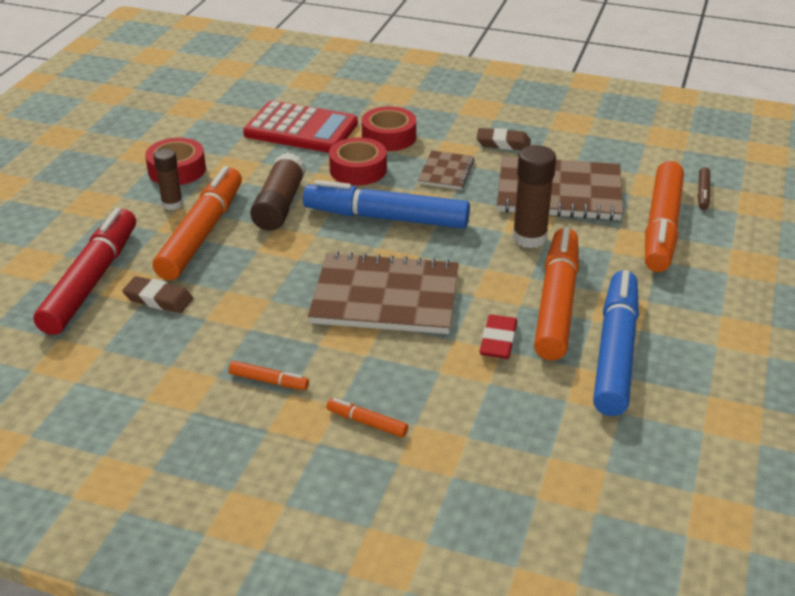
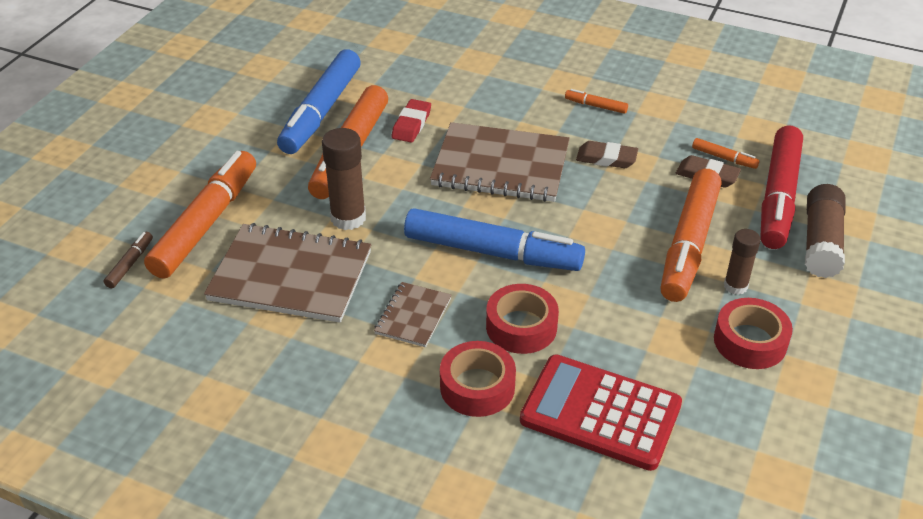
camera: 175 degrees left, 5 degrees up
brown glue stick [250,153,306,231] -> brown glue stick moved to [805,184,846,278]
orange marker [326,398,408,437] -> orange marker moved to [692,138,759,169]
brown eraser [476,128,531,150] -> brown eraser moved to [576,141,638,168]

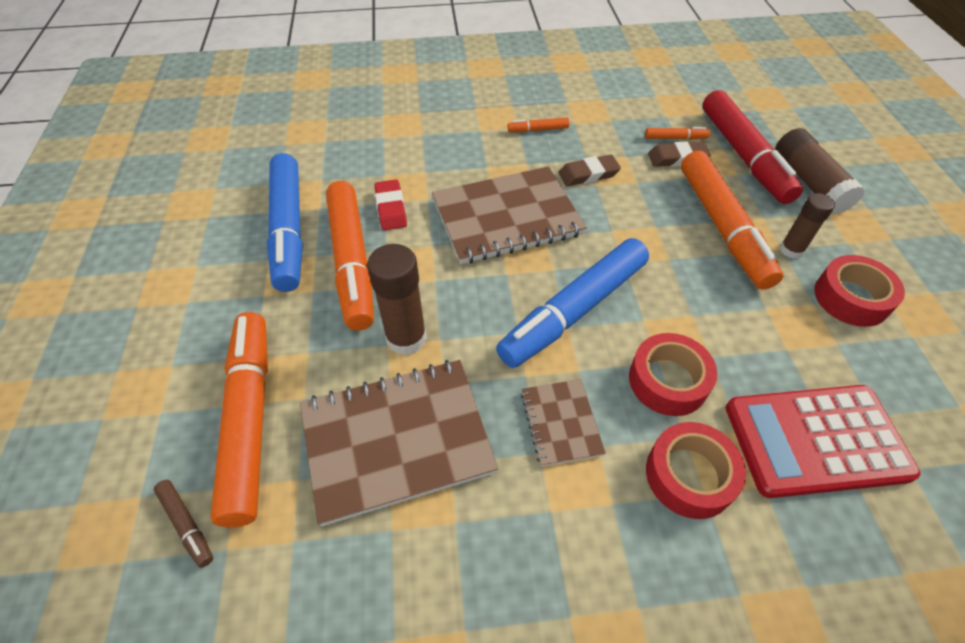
camera: 30 degrees left, 10 degrees up
brown marker [104,232,153,288] -> brown marker turned 150 degrees clockwise [154,480,213,568]
blue marker [404,208,585,271] -> blue marker turned 150 degrees clockwise [496,238,649,368]

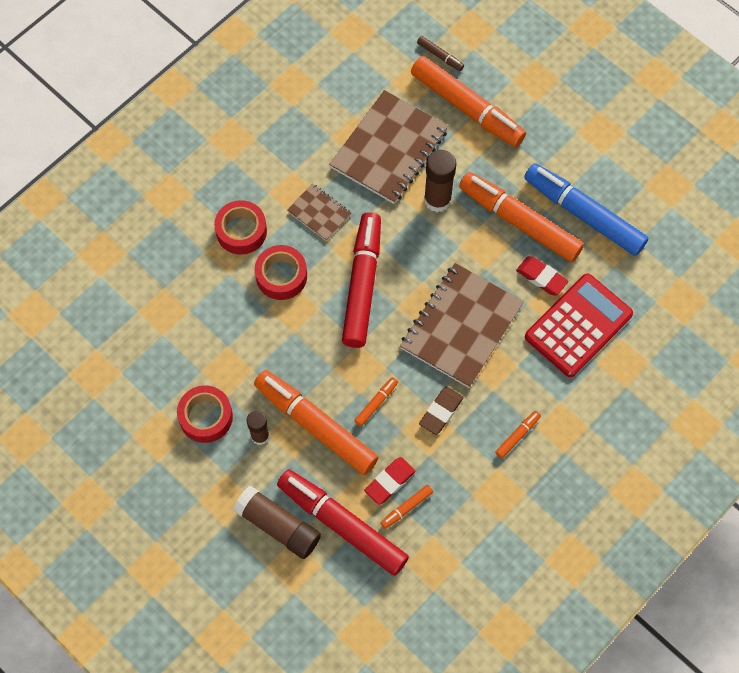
camera: 140 degrees right, 15 degrees up
brown marker [154,480,213,568] -> brown marker turned 150 degrees counterclockwise [417,36,464,71]
blue marker [496,238,649,368] -> red marker [342,212,381,348]
brown eraser [648,141,711,167] -> red eraser [364,457,416,505]
red calculator [726,385,920,498] -> red calculator moved to [525,273,633,377]
none -> orange marker [354,377,398,427]

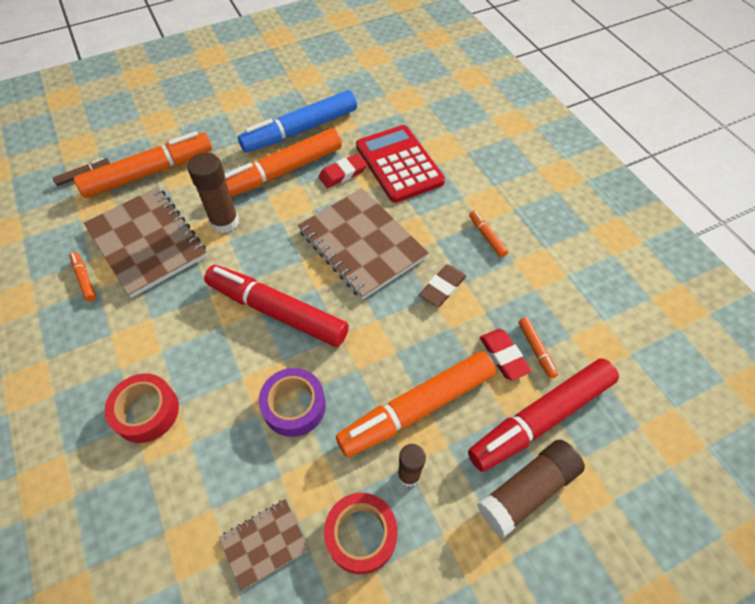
camera: 70 degrees left, 10 degrees down
red tape [255,245,307,300] -> none
brown notebook [287,183,351,241] -> brown notebook moved to [219,499,309,591]
orange marker [354,377,398,427] -> orange marker moved to [70,252,96,301]
brown eraser [419,386,464,435] -> brown eraser turned 75 degrees clockwise [419,265,466,307]
none -> purple tape [259,368,326,437]

